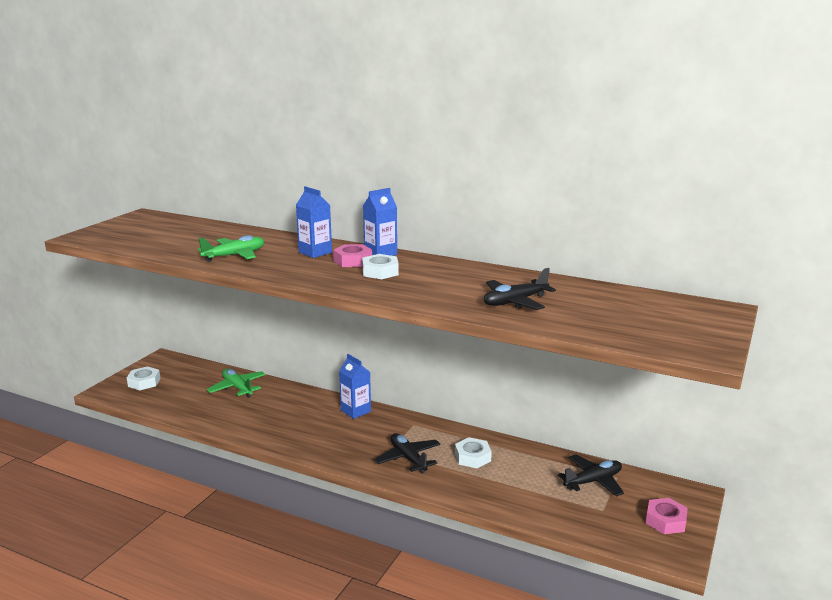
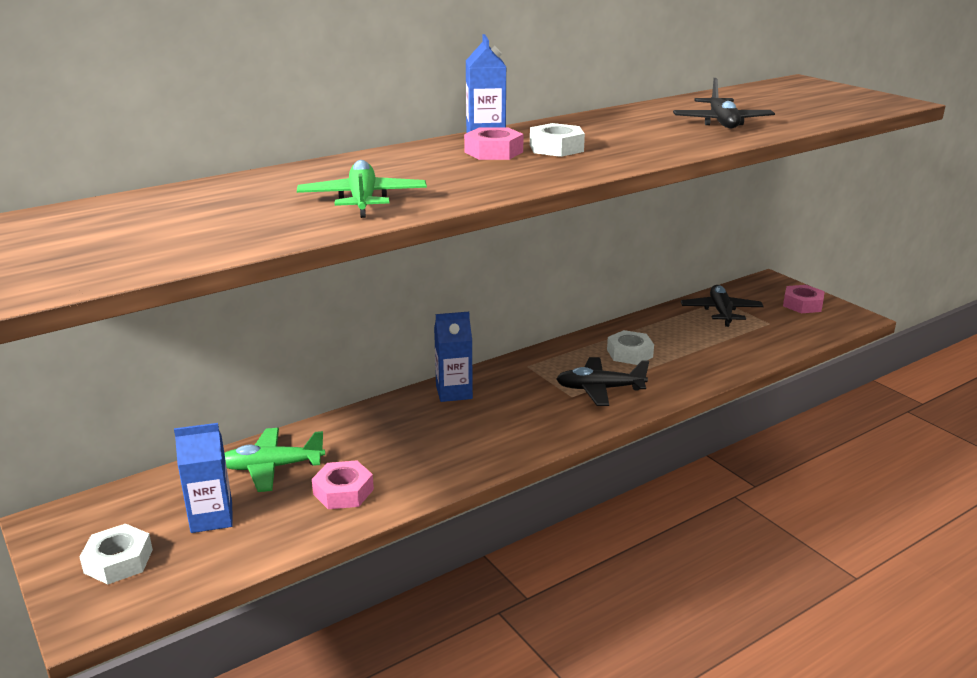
camera: 60 degrees left, 5 degrees up
blue carton [296,186,332,258] -> blue carton moved to [174,423,233,533]
none -> pink nut [312,460,374,509]

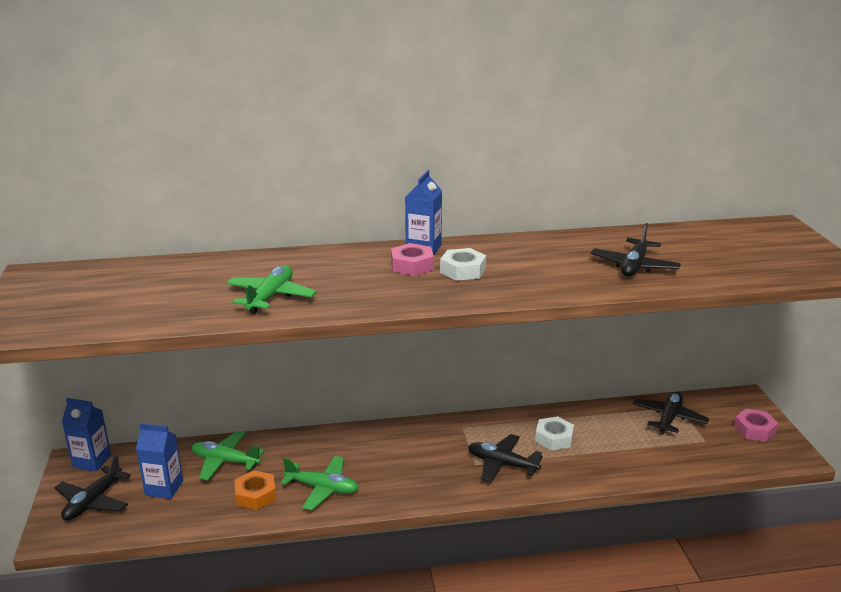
camera: 25 degrees right, 0 degrees up
white nut [80,524,153,584] -> black plane [54,454,131,521]
pink nut [312,460,374,509] -> orange nut [235,470,276,510]
blue carton [434,312,473,402] -> blue carton moved to [62,398,111,472]
none -> green plane [281,456,359,510]

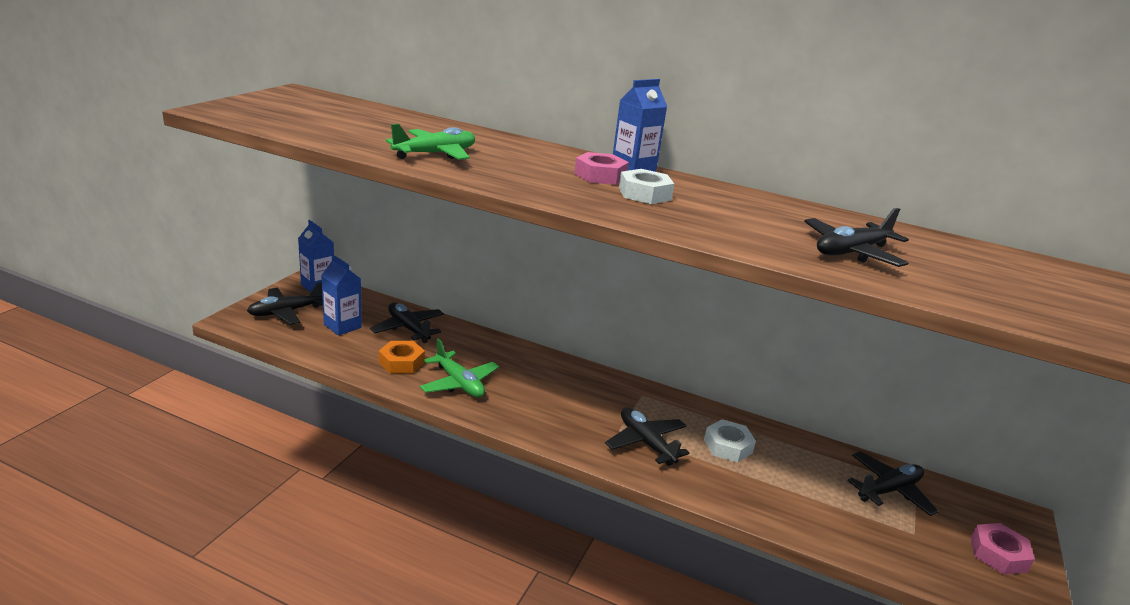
camera: 30 degrees right, 0 degrees up
green plane [191,431,264,481] -> black plane [370,302,444,343]

